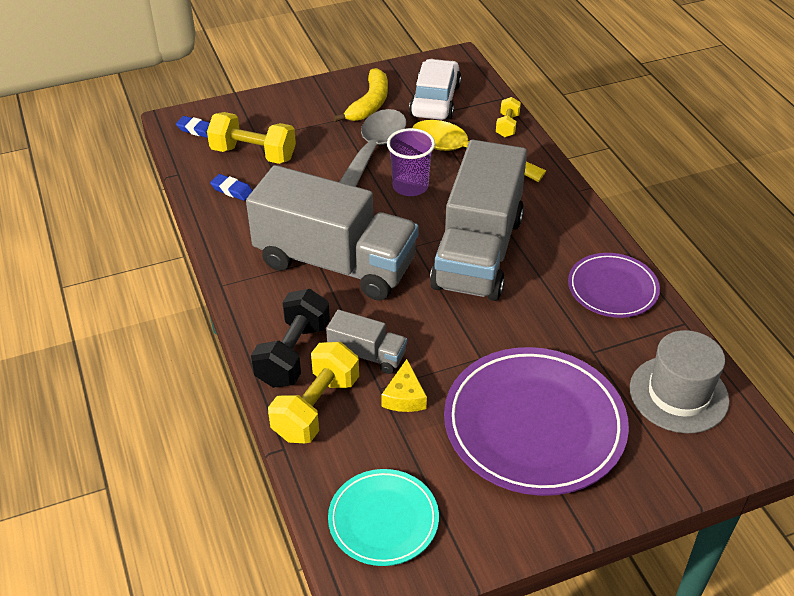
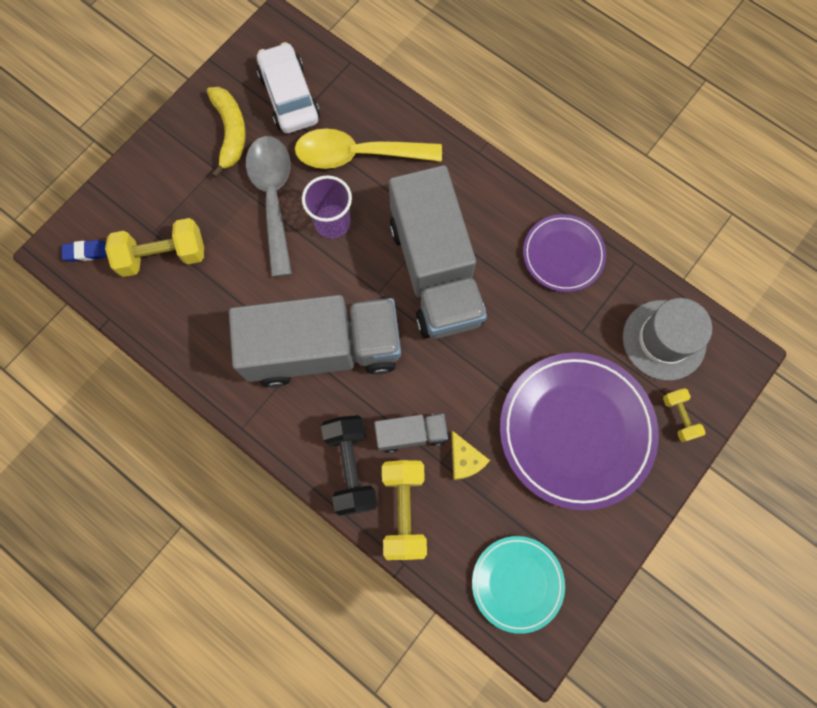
camera: 30 degrees left, 30 degrees up
blue eraser [210,174,253,201] -> none
yellow dumbbell [496,97,521,137] -> yellow dumbbell moved to [663,388,706,442]

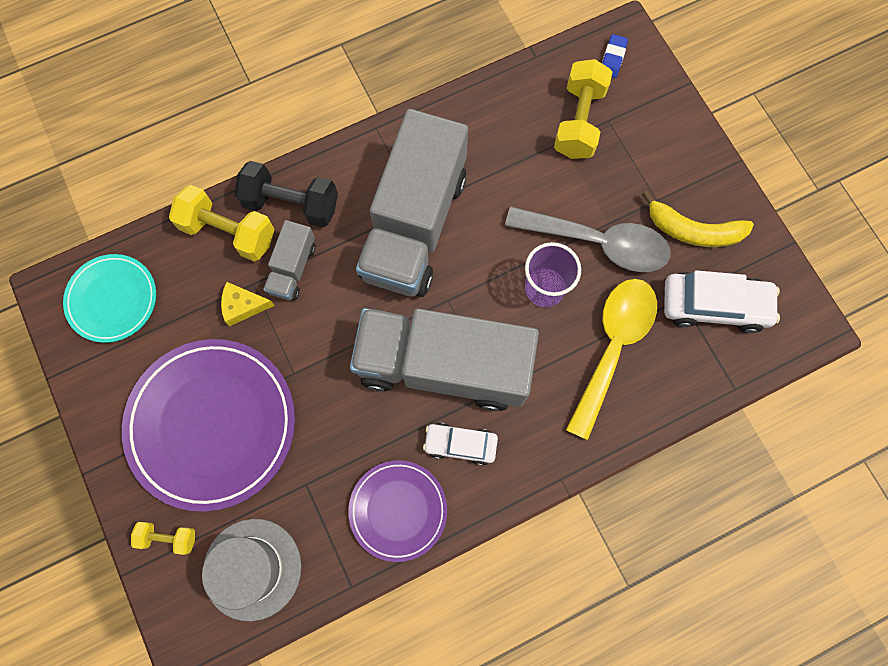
camera: 115 degrees right, 0 degrees up
none -> white car [423,423,498,466]

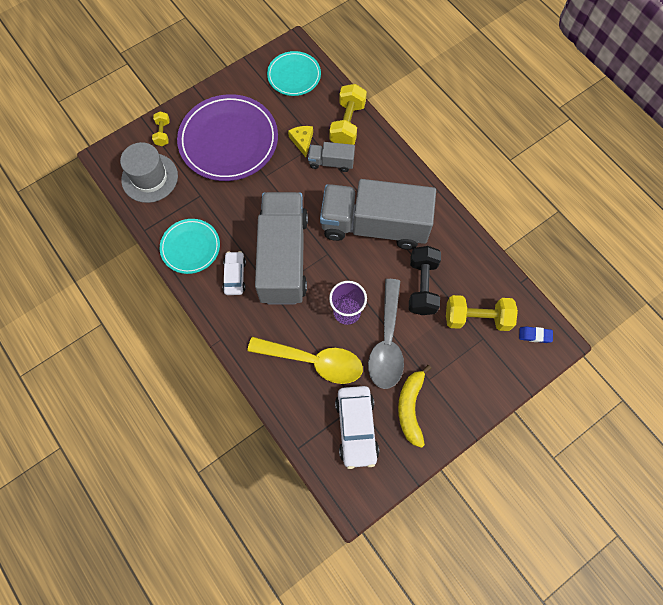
camera: 80 degrees right, 5 degrees down
black dumbbell [234,161,338,227] -> black dumbbell moved to [409,246,441,315]
purple plate [348,460,447,562] -> turquoise plate [160,219,220,274]

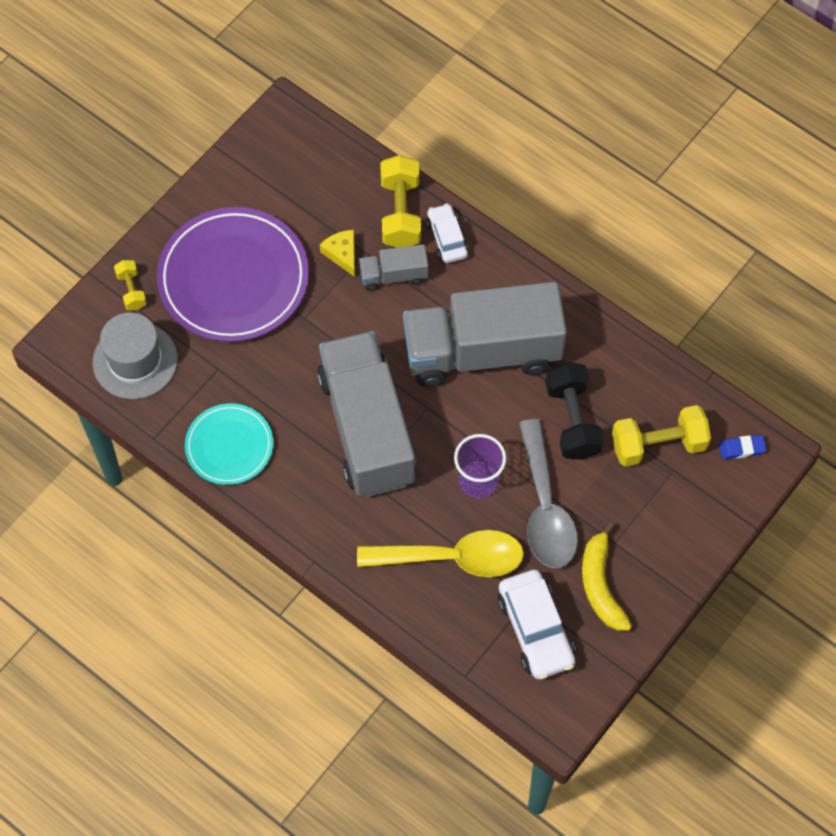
camera: 15 degrees left, 5 degrees down
white car [222,251,246,295] -> white car moved to [426,203,469,263]
turquoise plate [267,51,321,96] -> none

